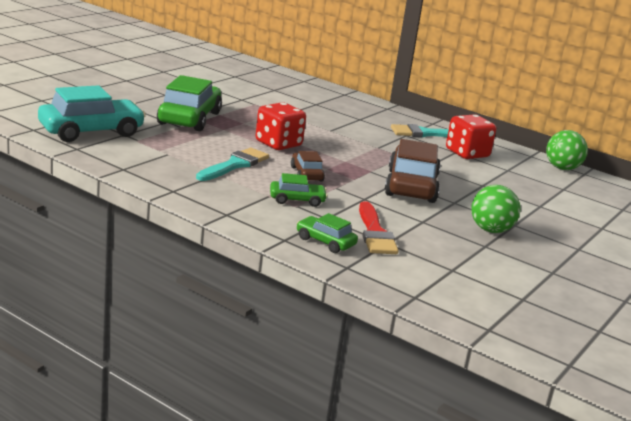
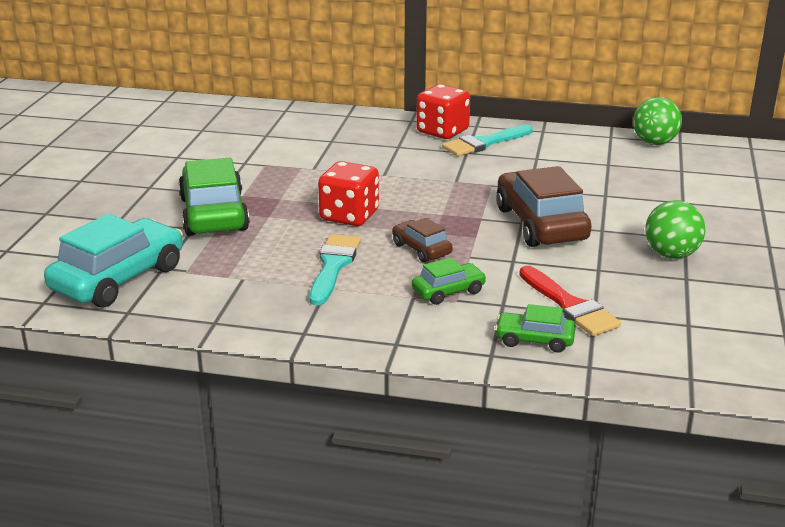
camera: 20 degrees left, 5 degrees up
red dice [446,114,496,159] -> red dice moved to [416,84,470,139]

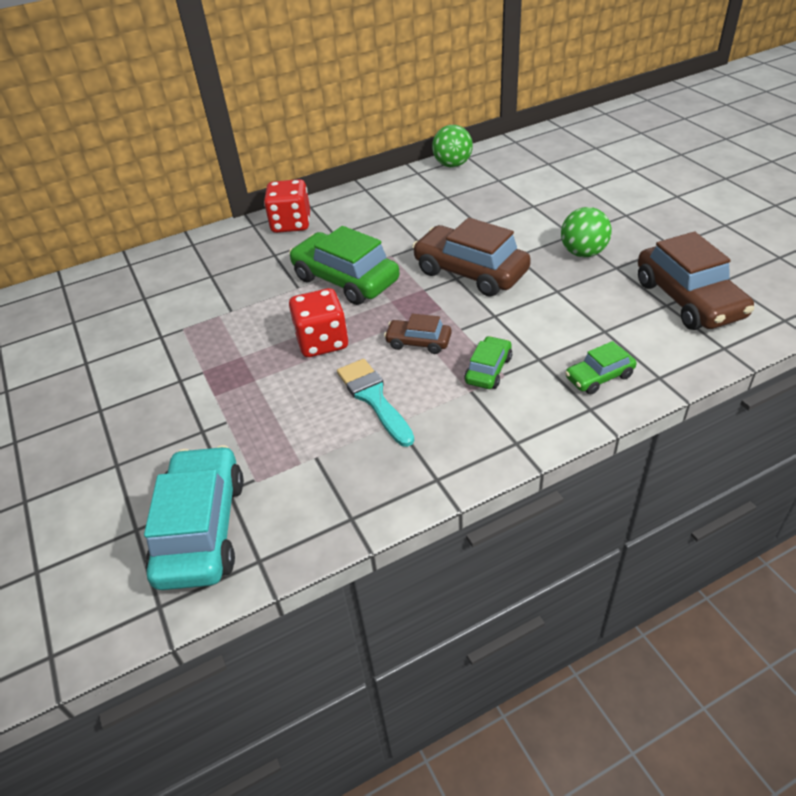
camera: 35 degrees left, 15 degrees up
green car [178,158,250,236] -> green car moved to [289,226,400,305]
turquoise brush [442,125,533,156] -> none
red brush [519,266,621,336] -> none
none -> brown car [638,231,754,330]

